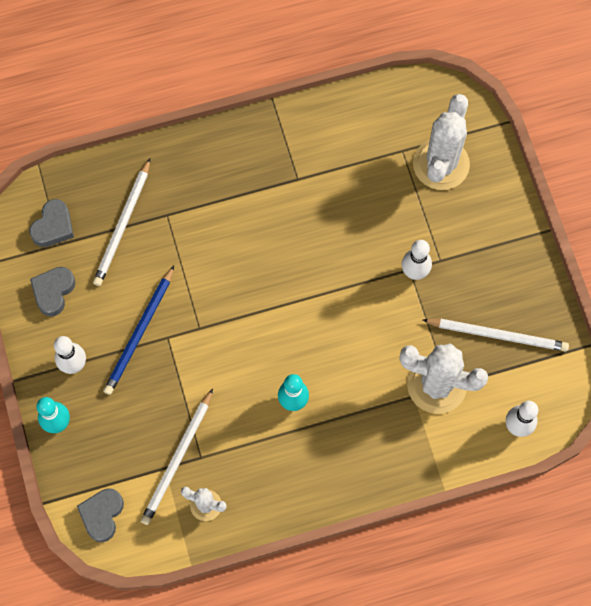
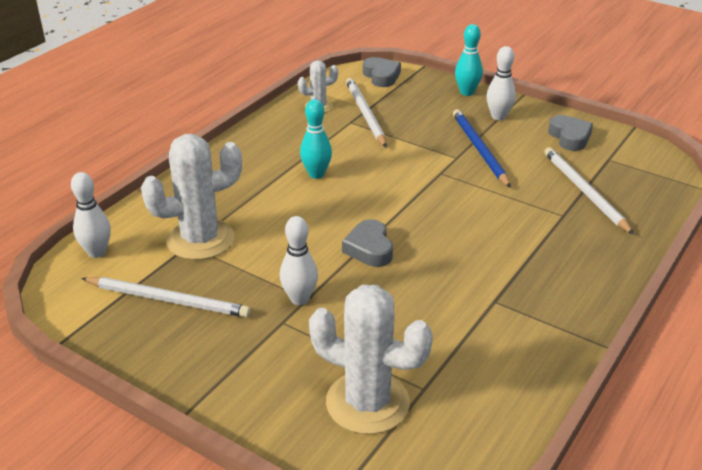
camera: 140 degrees right, 35 degrees down
grey heart [29,199,74,247] -> grey heart moved to [342,219,393,267]
white cactus [413,94,470,190] -> white cactus turned 45 degrees counterclockwise [309,285,433,434]
white pencil [423,319,569,352] -> white pencil turned 135 degrees counterclockwise [81,277,251,318]

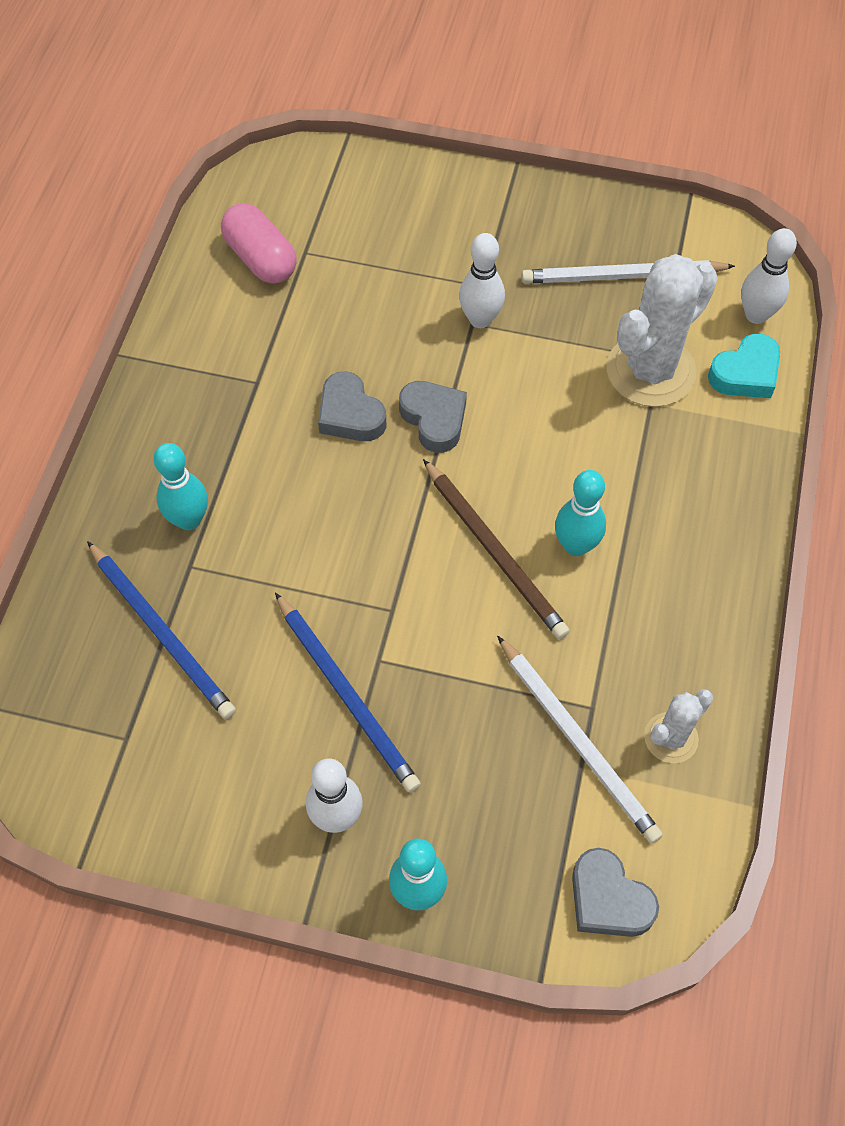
camera: 160 degrees right, 25 degrees up
white cactus [309,285,433,434] -> none
white pencil [544,147,634,235] -> blue pencil [87,541,236,719]
grey heart [548,115,593,151] -> grey heart moved to [318,371,386,441]
none -> turquoise bowling pin [153,443,208,530]
none -> pink capsule [221,203,297,284]
none -> brown pencil [423,459,570,639]
none -> turquoise heart [708,334,780,398]

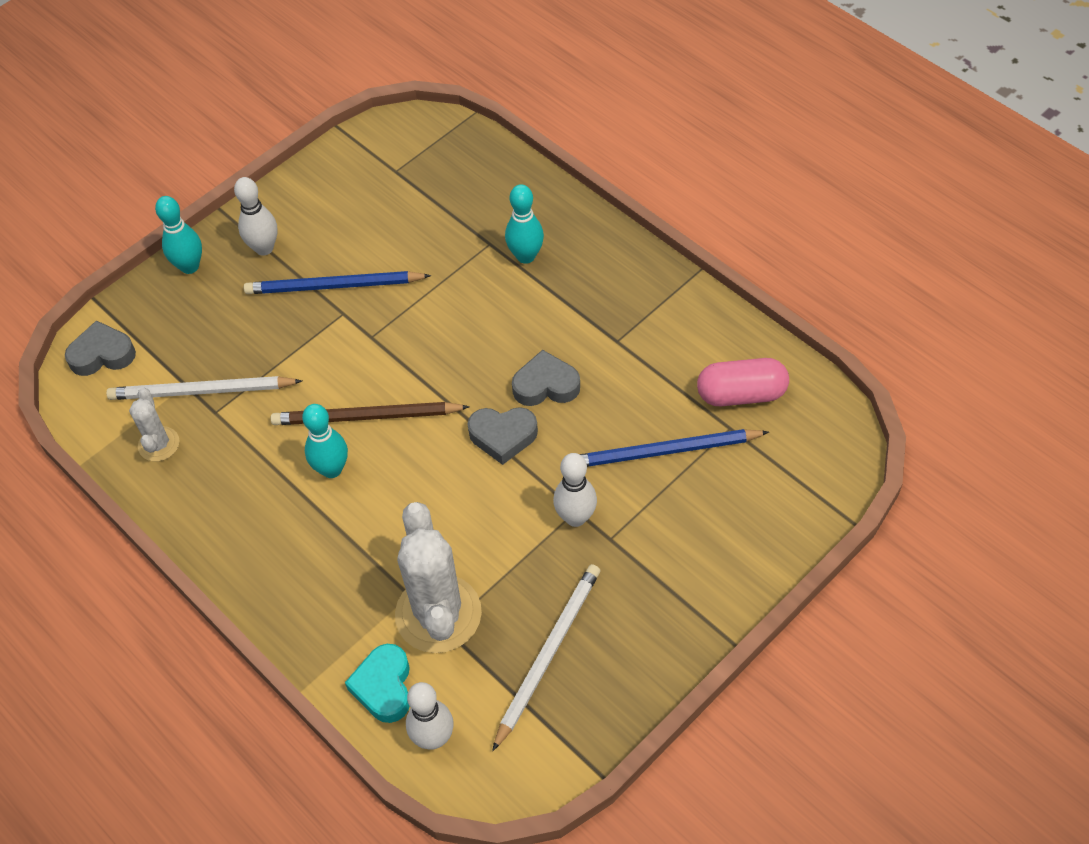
camera: 125 degrees right, 5 degrees down
blue pencil [87,541,236,719] -> blue pencil moved to [580,429,769,467]

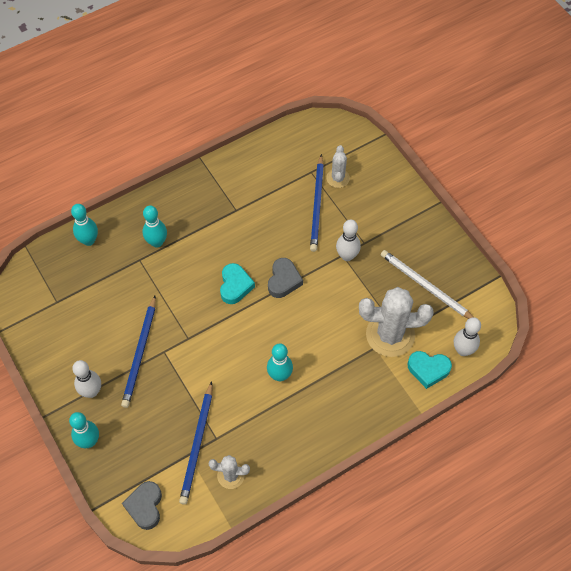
camera: 80 degrees left, 5 degrees up
white pencil [106,376,302,400] -> blue pencil [179,381,212,505]
brown pencil [270,402,469,425] -> none
grey heart [512,350,580,406] -> none
pink capsule [697,358,789,406] -> none
none -> turquoise bowling pin [71,204,98,246]
none -> turquoise heart [220,263,255,304]
none -> white cactus [326,145,350,188]

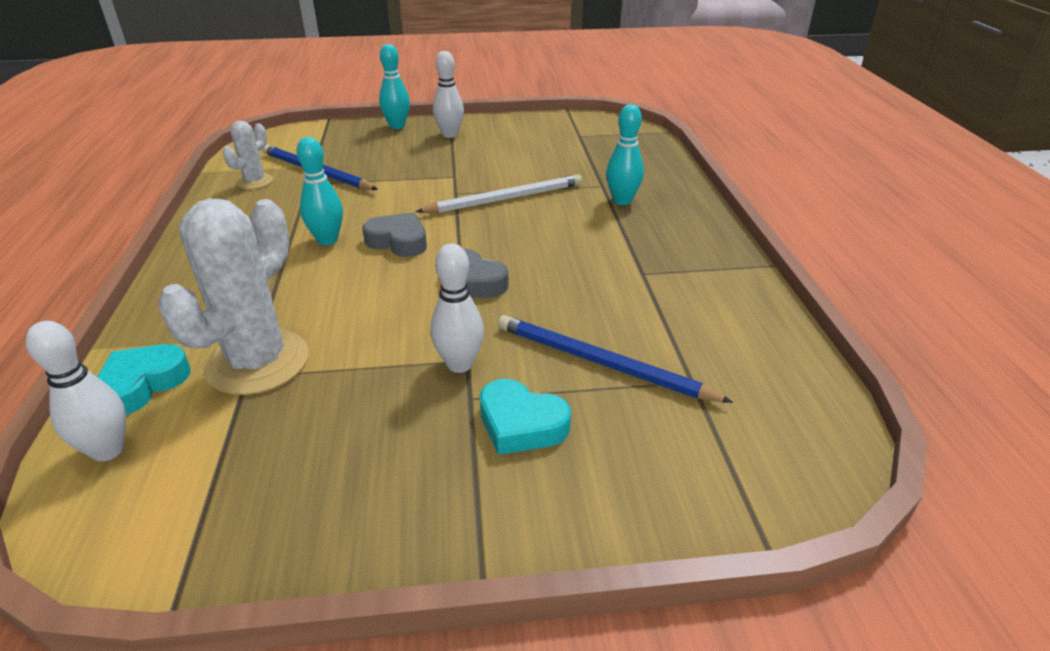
camera: 115 degrees right, 25 degrees down
turquoise bowling pin [71,204,98,246] -> none
blue pencil [121,296,156,408] -> none
grey heart [122,481,162,530] -> grey heart moved to [362,213,427,257]
turquoise heart [220,263,255,304] -> turquoise heart moved to [480,379,571,455]
white cactus [326,145,350,188] -> none
white pencil [381,250,473,319] -> white pencil moved to [416,174,582,213]

